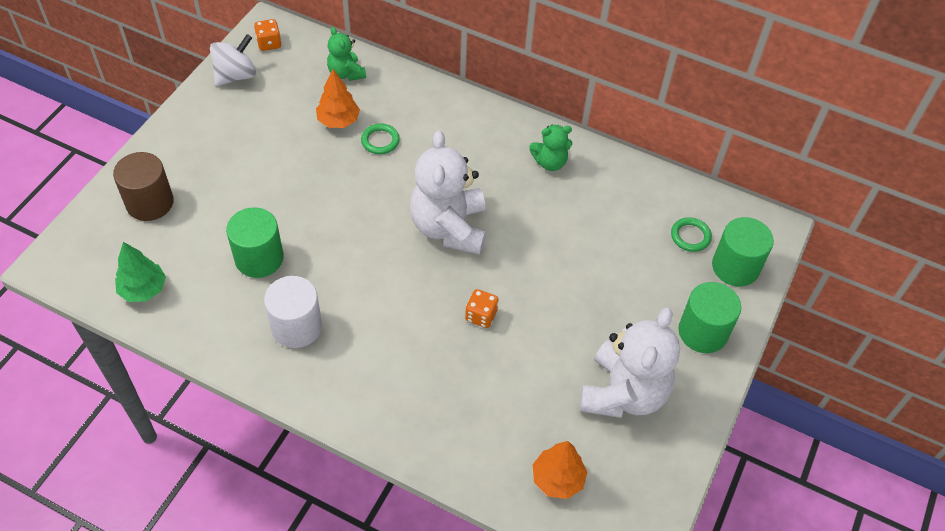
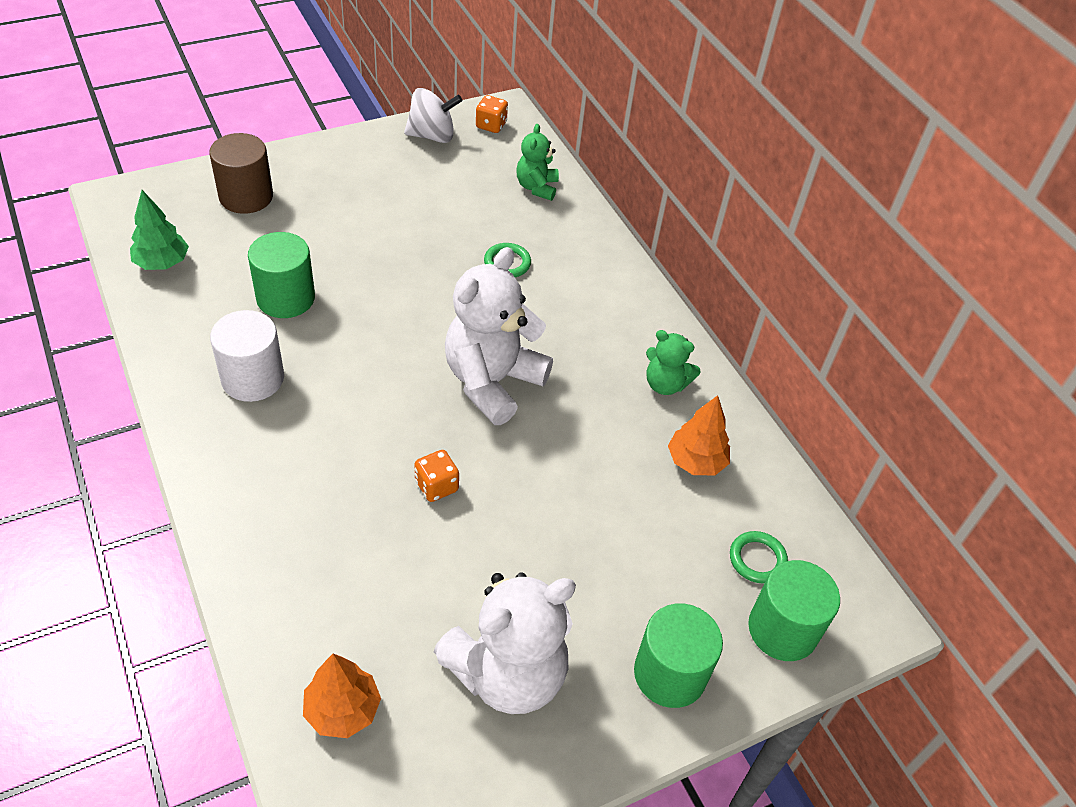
camera: 35 degrees right, 5 degrees down
orange tree [316,69,360,128] -> orange tree moved to [668,395,730,475]

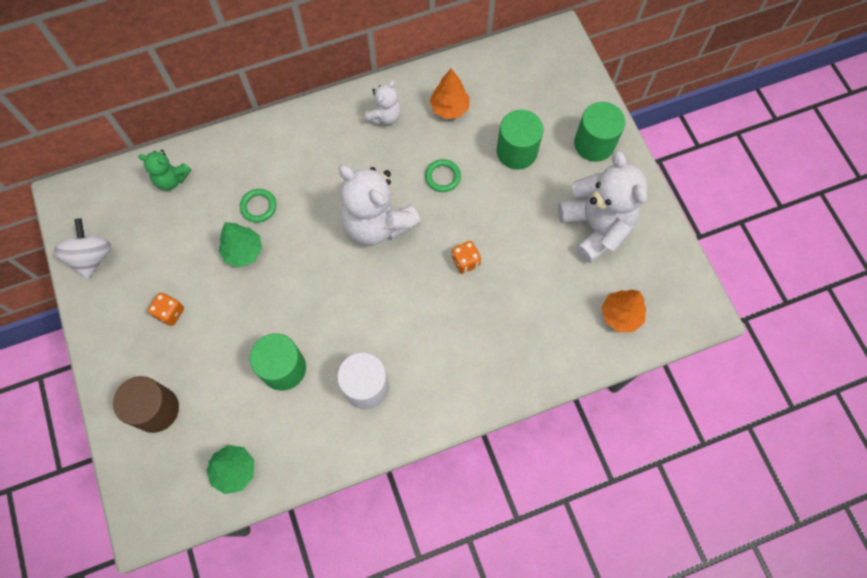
camera: 80 degrees left, 20 degrees up
orange dice [476,95,508,133] -> orange dice moved to [148,293,184,326]
green teddy bear [646,330,701,395] -> white teddy bear [364,80,401,125]
green ring [730,531,788,584] -> green ring moved to [425,159,461,192]
green cylinder [748,560,840,661] -> green cylinder moved to [497,110,543,169]
none -> green tree [219,222,262,267]

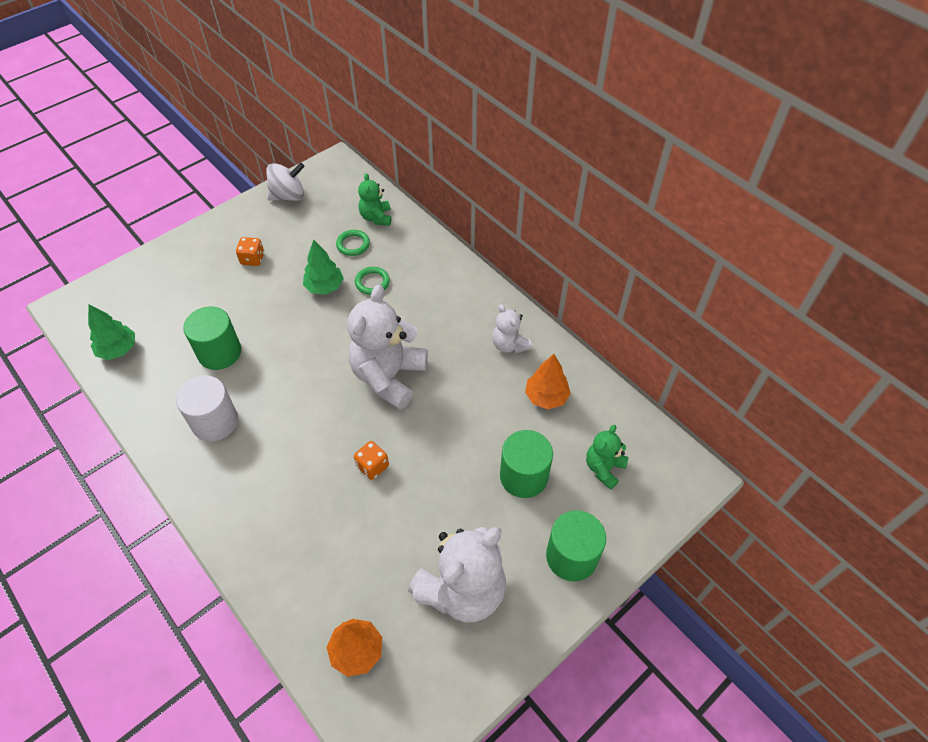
camera: 70 degrees right, 15 degrees down
brown cylinder [113,376,179,433] -> none
white teddy bear [364,80,401,125] -> white teddy bear turned 45 degrees clockwise [492,304,532,354]
green ring [425,159,461,192] -> green ring moved to [336,230,370,256]
none -> green teddy bear [586,425,628,490]

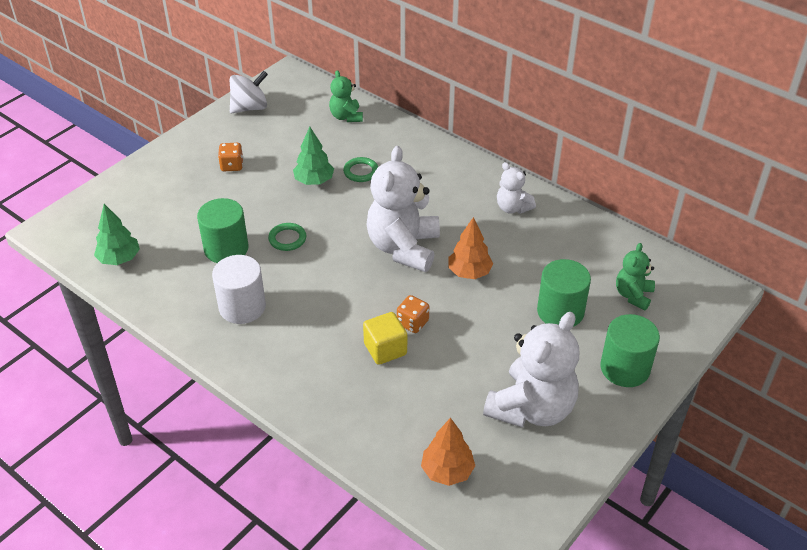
camera: 10 degrees left, 10 degrees down
green ring [336,230,370,256] -> green ring moved to [268,223,306,251]
orange tree [525,354,571,409] -> orange tree moved to [449,217,493,279]
none -> yellow cube [363,312,407,365]

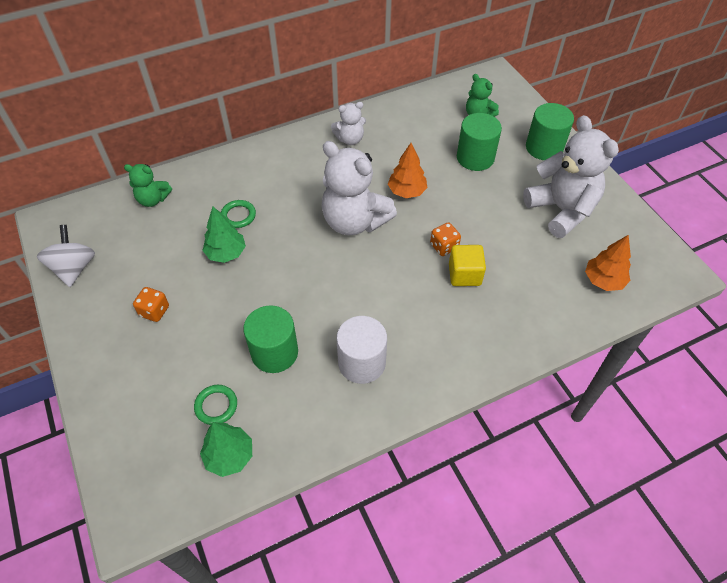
camera: 65 degrees left, 10 degrees up
green ring [268,223,306,251] -> green ring moved to [194,385,237,425]

